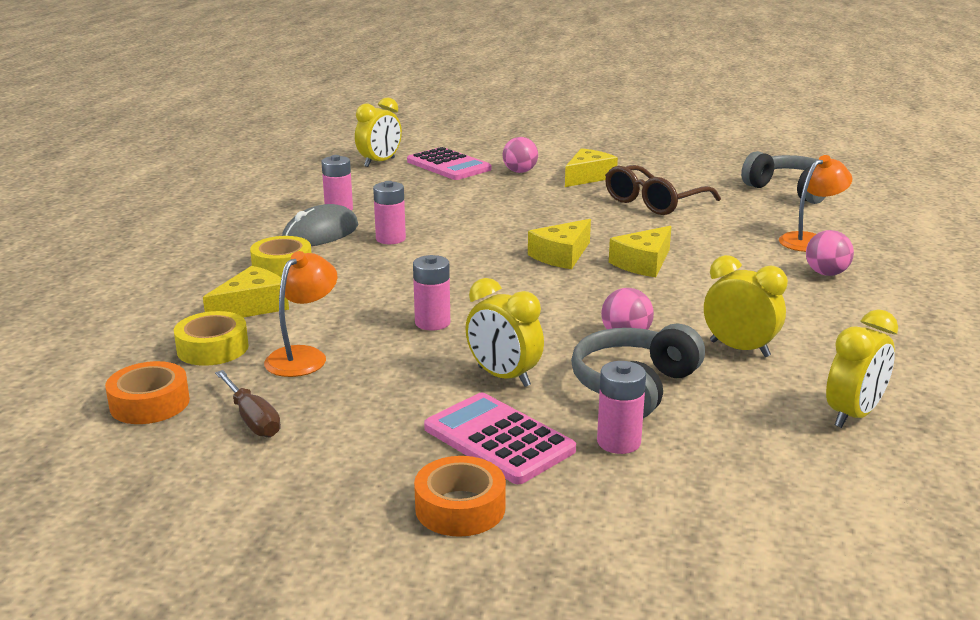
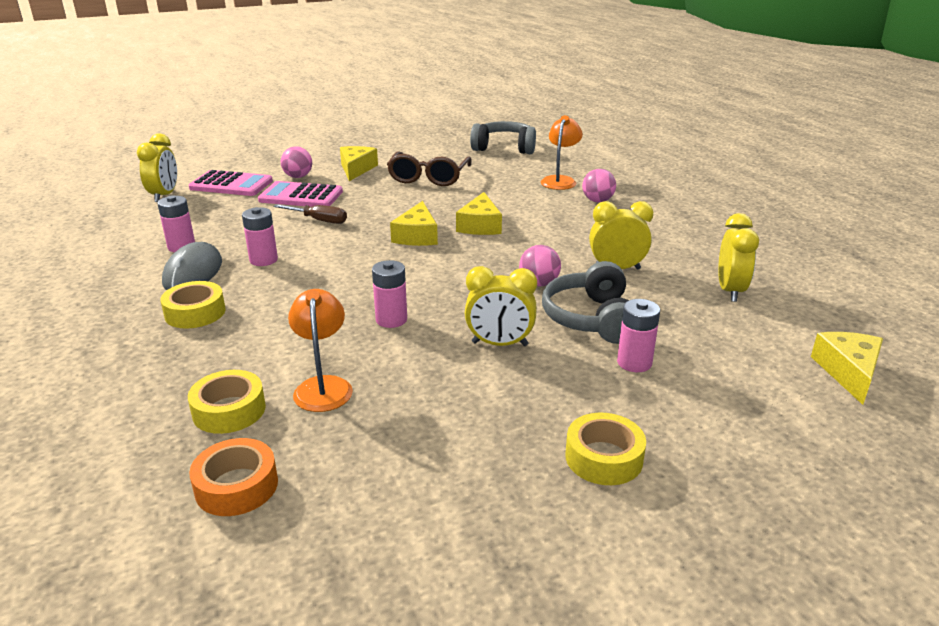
camera: 35 degrees left, 5 degrees up
yellow cheese [203,266,289,317] -> yellow cheese moved to [811,332,883,405]
brown screwdriver [215,370,281,437] -> brown screwdriver moved to [273,204,347,224]
orange tape [414,456,506,537] -> yellow tape [565,413,646,485]
pink calculator [424,393,576,484] -> pink calculator moved to [258,181,343,207]

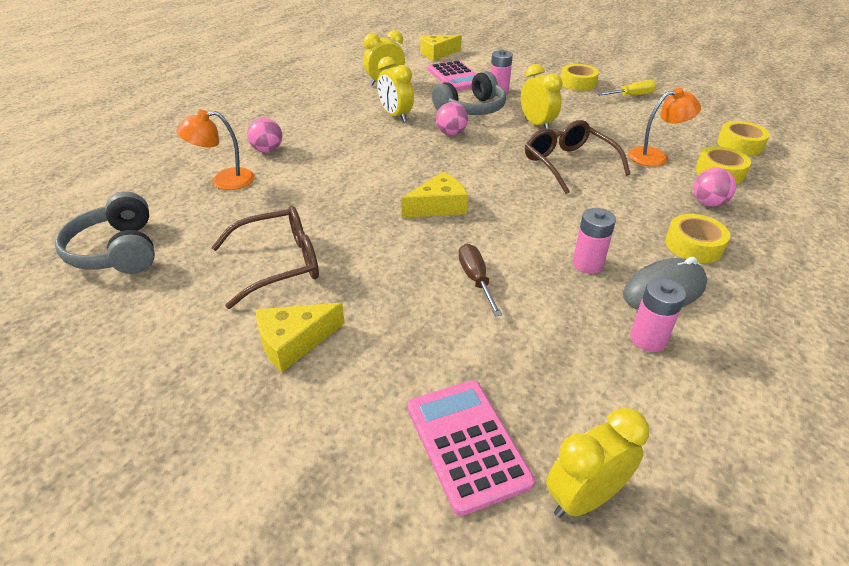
camera: 125 degrees left, 10 degrees up
orange tape [189,438,278,516] -> yellow tape [717,121,770,155]
pink calculator [258,181,343,207] -> pink calculator moved to [428,60,476,91]
pink ball [281,146,312,178] -> pink ball moved to [693,168,736,207]
orange lamp [288,289,353,412] -> orange lamp turned 150 degrees counterclockwise [628,88,701,167]
pink battery [372,260,407,328] -> brown glasses [525,120,631,194]
yellow cheese [456,192,502,235] -> none
none -> yellow screwdriver [597,80,657,96]

